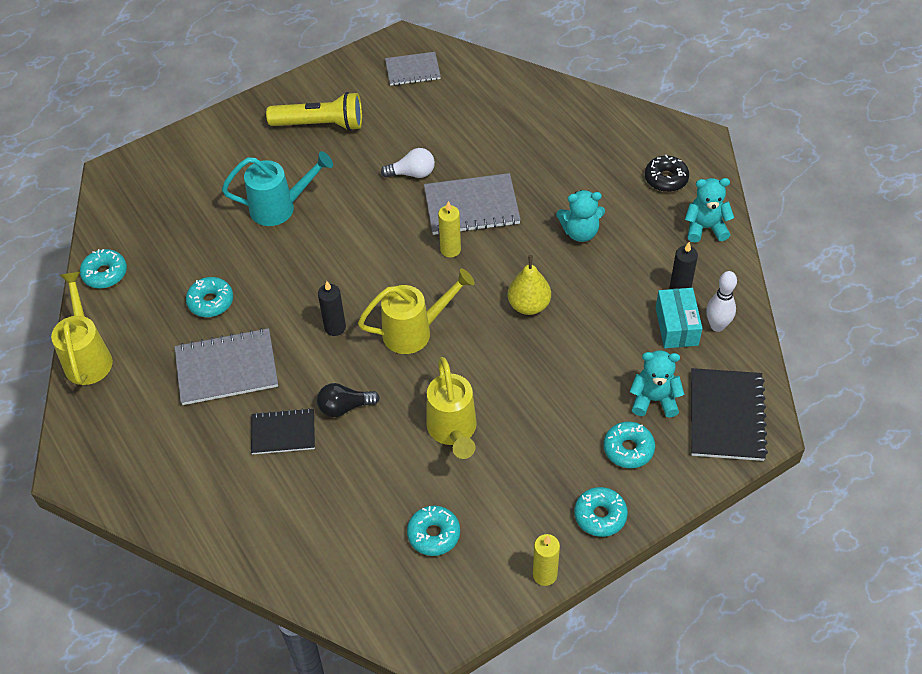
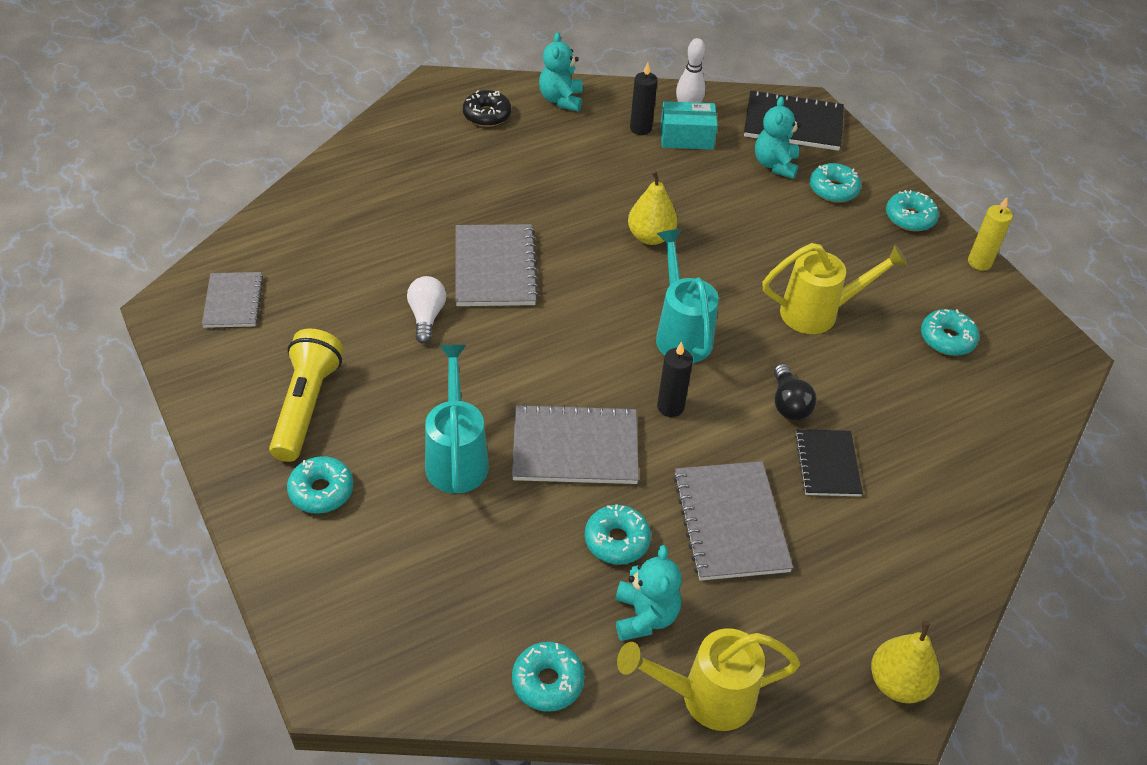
camera: 90 degrees left, 5 degrees down
yellow watering can [358,269,475,354] -> turquoise watering can [656,229,719,363]
yellow candle [438,201,461,258] -> none
turquoise teddy bear [556,190,605,242] -> turquoise teddy bear moved to [615,545,682,641]
none -> turquoise donut [287,456,354,514]
none -> grey notebook [512,403,639,484]
none -> yellow pear [871,621,940,703]

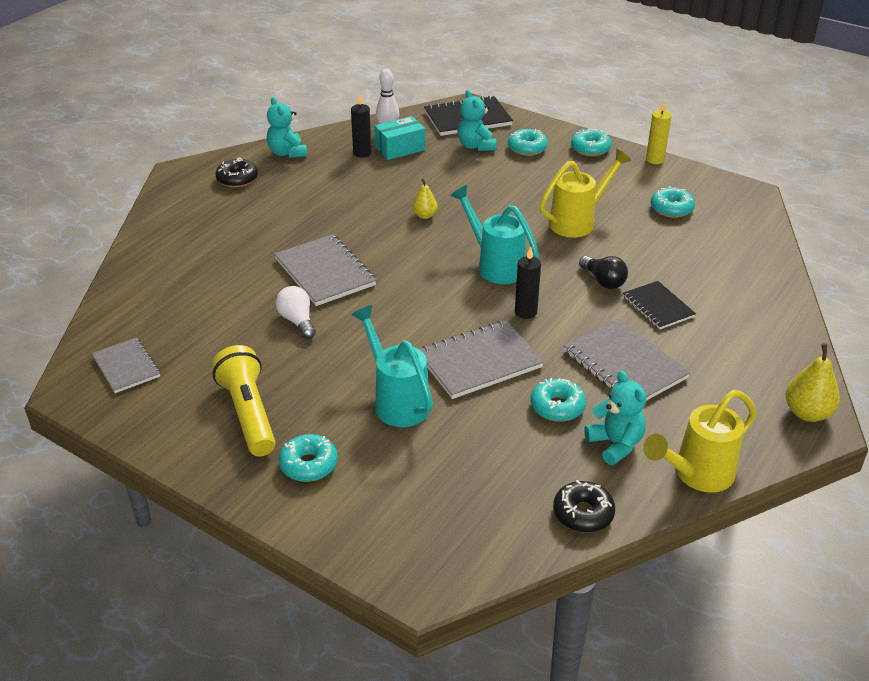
camera: 25 degrees left, 10 degrees down
turquoise donut [512,642,585,712] -> black donut [553,480,615,533]
yellow pear [628,170,677,245] -> yellow pear [412,178,438,219], size x0.62

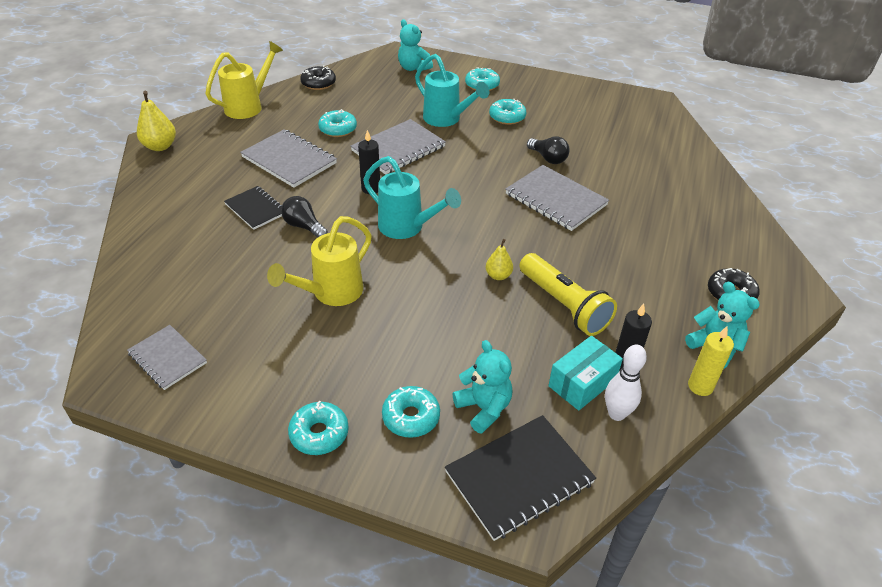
camera: 165 degrees right, 5 degrees up
grey notebook [92,337,160,393] -> grey notebook moved to [127,325,207,390]
yellow flashlight [212,345,276,456] -> yellow flashlight moved to [519,253,617,336]
white light bulb [276,286,316,339] -> black light bulb [527,136,569,164]
turquoise teddy bear [584,371,646,465] -> turquoise teddy bear moved to [398,19,433,71]
yellow candle [646,100,671,164] -> yellow candle moved to [688,326,734,396]
turquoise donut [651,186,695,218] -> turquoise donut moved to [489,98,526,125]

